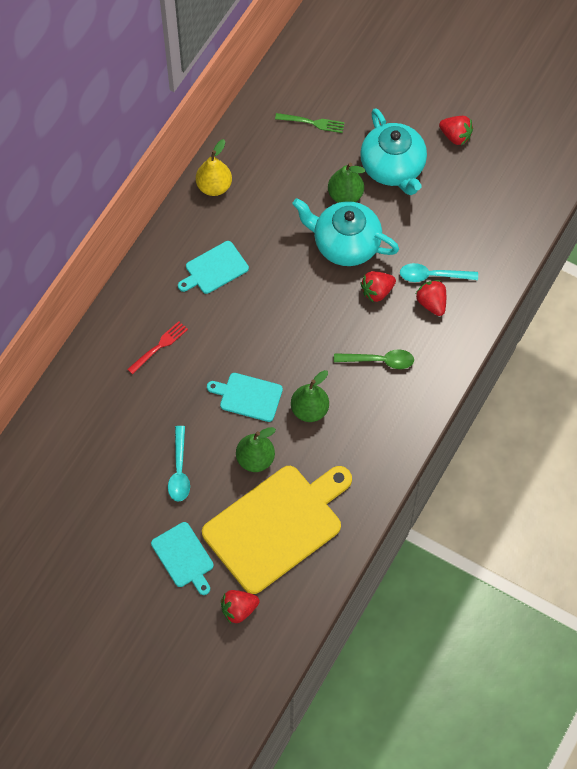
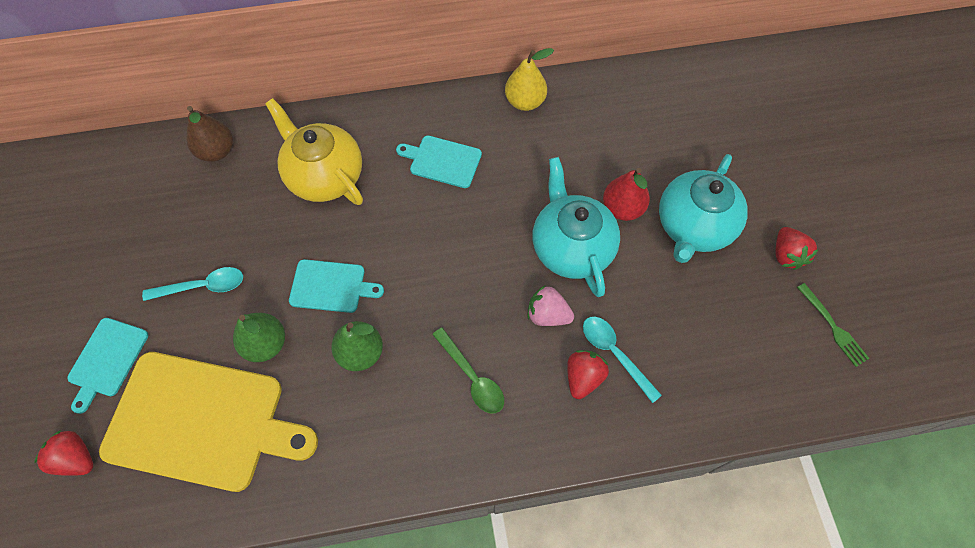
camera: 50 degrees right, 0 degrees up
red fork [127,321,188,374] -> yellow teapot [265,98,363,205]
turquoise spoon [168,426,190,502] -> turquoise spoon turned 150 degrees counterclockwise [142,267,243,301]
turquoise cutting board [207,373,283,422] -> turquoise cutting board turned 120 degrees clockwise [289,259,384,313]
green fork [275,113,345,133] -> green fork moved to [797,283,870,367]
green pear [328,163,365,203] -> red pear [603,168,650,221]
red strawberry [361,271,396,303] -> pink strawberry [527,285,574,326]
none -> brown pear [187,106,233,162]

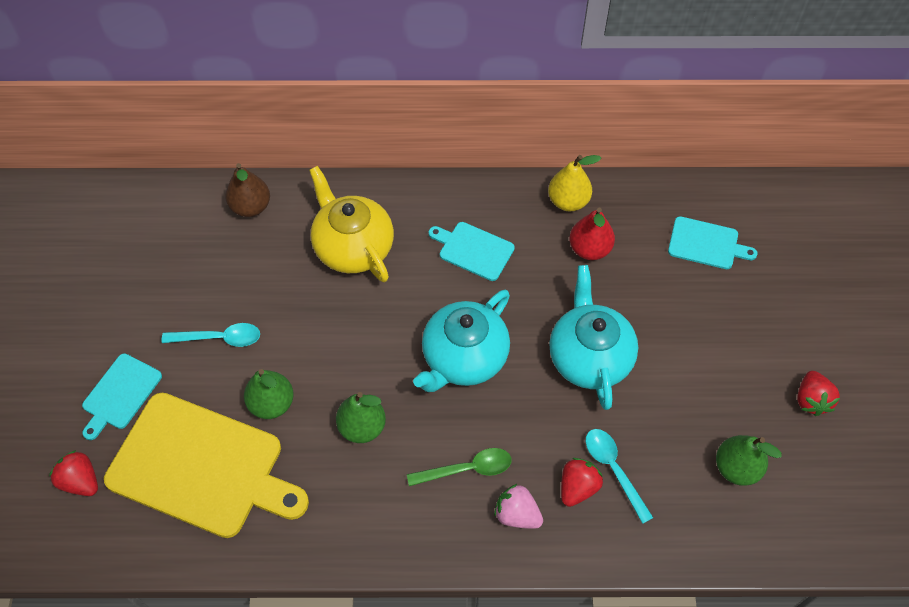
camera: 10 degrees right, 5 degrees down
turquoise cutting board [289,259,384,313] -> turquoise cutting board moved to [668,216,758,269]
green spoon [432,327,504,413] -> green spoon turned 75 degrees counterclockwise [407,448,512,486]
pink strawberry [527,285,574,326] -> pink strawberry moved to [494,484,543,529]
red pear [603,168,650,221] -> red pear moved to [569,207,615,260]
turquoise teapot [659,154,748,263] -> turquoise teapot moved to [413,290,510,392]
green fork [797,283,870,367] -> none
none -> green pear [716,435,782,486]

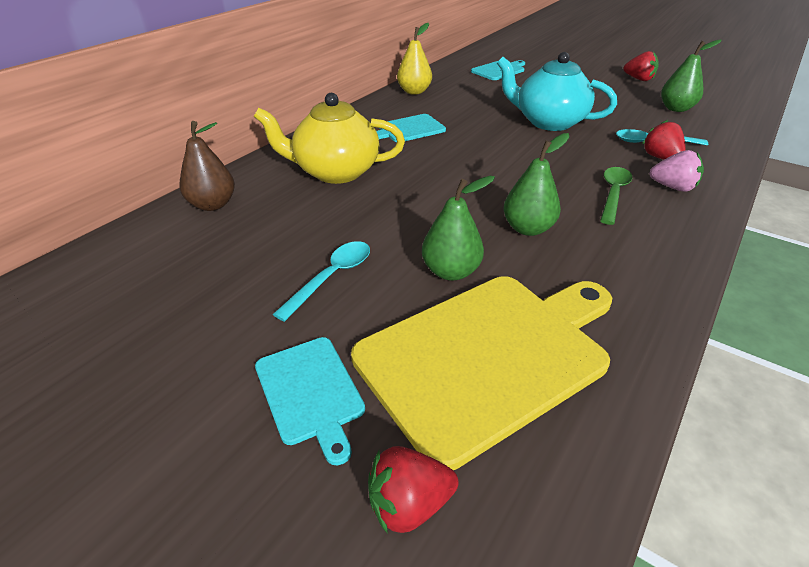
camera: 55 degrees left, 20 degrees down
turquoise teapot [413,290,510,392] -> none
pink strawberry [494,484,543,529] -> pink strawberry turned 135 degrees counterclockwise [649,150,704,192]
red pear [569,207,615,260] -> none

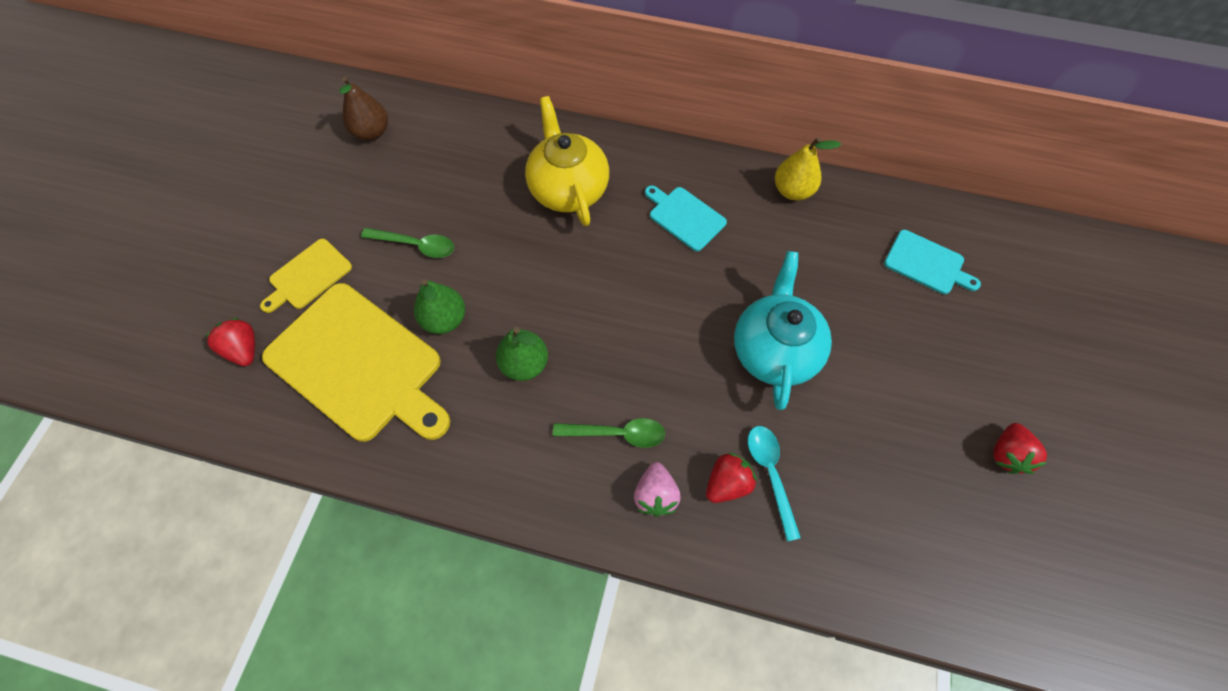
camera: 70 degrees right, 25 degrees up
brown pear [179,121,235,211] -> brown pear moved to [339,76,388,141]
turquoise cutting board [255,337,365,465] -> yellow cutting board [260,239,352,313]
turquoise spoon [273,241,370,322] -> green spoon [361,228,454,258]
green pear [661,40,721,112] -> none

